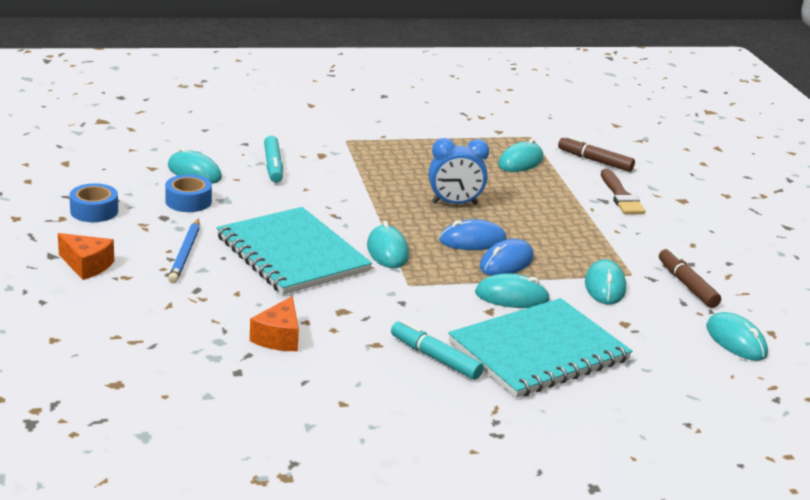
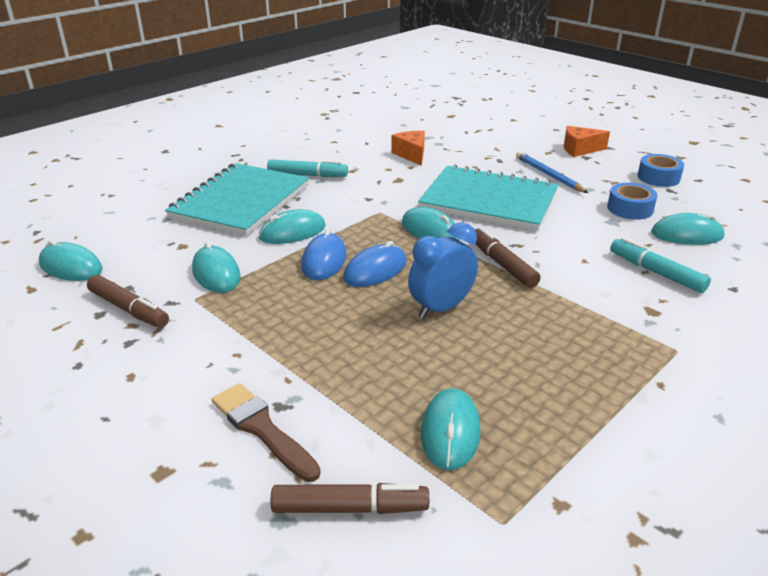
camera: 150 degrees right, 5 degrees up
none -> brown marker [474,227,541,288]

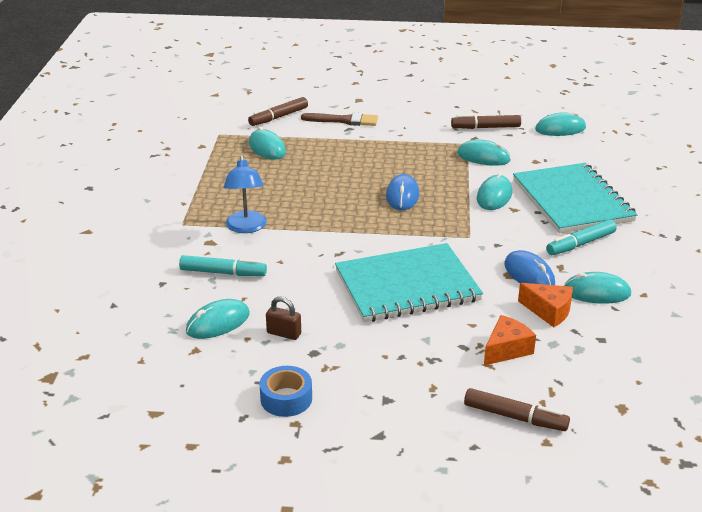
camera: 140 degrees right, 0 degrees up
blue mouse [301,229,346,280] -> blue mouse moved to [505,250,555,285]
turquoise mouse [402,207,460,240] -> turquoise mouse moved to [564,272,631,304]
blue clock [408,222,478,319] -> none
brown marker [474,227,541,288] -> brown marker moved to [464,388,570,431]
blue pencil [516,151,588,193] -> none
orange cheese [564,126,610,157] -> orange cheese moved to [484,315,536,366]
blue tape [607,183,657,220] -> brown padlock [266,296,301,340]
none -> blue lamp [224,156,267,233]

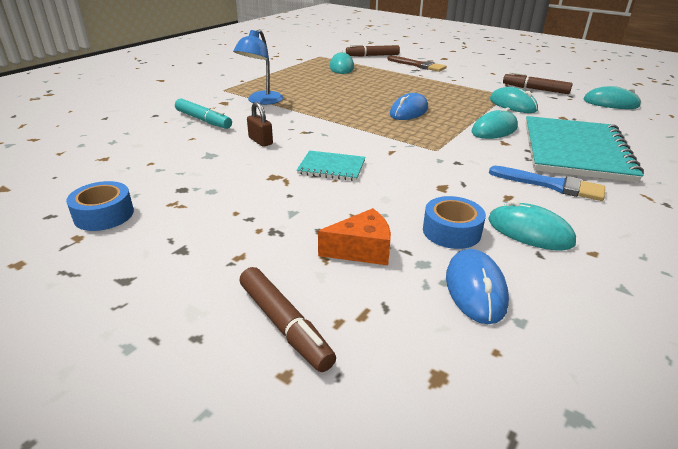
camera: 30 degrees right, 0 degrees up
turquoise mouse [186,299,250,339] -> none
brown padlock [266,296,301,340] -> brown padlock moved to [247,102,273,147]
turquoise notebook [335,243,483,322] -> turquoise notebook [297,150,366,181], size x0.46
blue mouse [505,250,555,285] -> blue mouse moved to [446,249,509,324]
orange cheese [518,283,573,327] -> blue tape [423,196,486,249]
turquoise marker [546,219,617,255] -> blue brush [489,166,605,201]

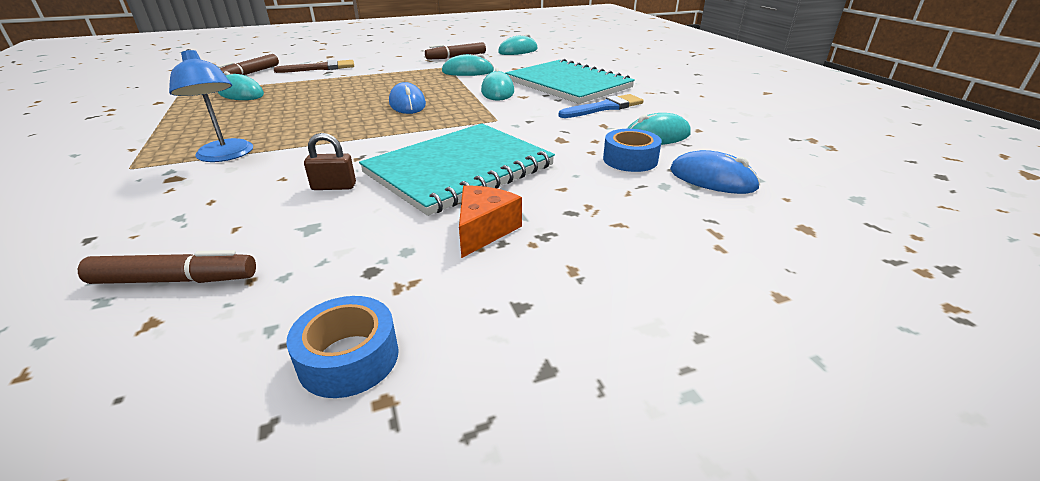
camera: 55 degrees left, 0 degrees up
turquoise marker [175,98,232,129] -> none
brown marker [240,267,336,372] -> brown marker moved to [78,250,256,284]
turquoise notebook [297,150,366,181] -> turquoise notebook [359,123,555,216], size x2.15
orange cheese [318,208,391,265] -> orange cheese moved to [459,186,522,258]

